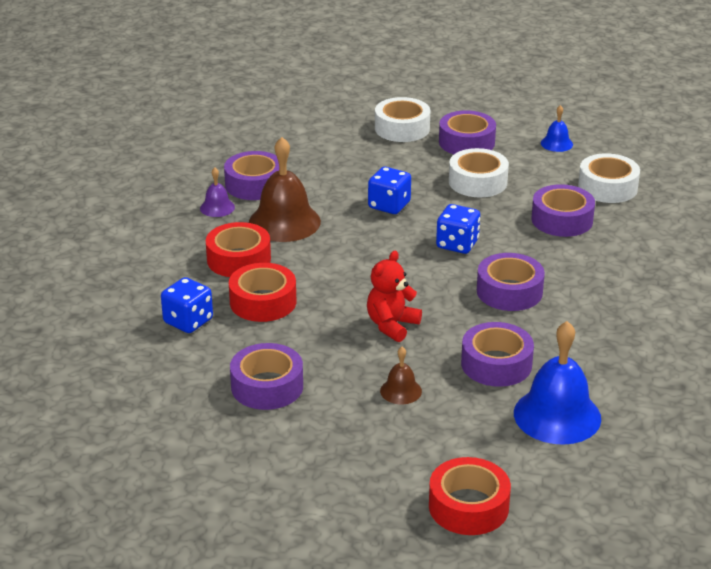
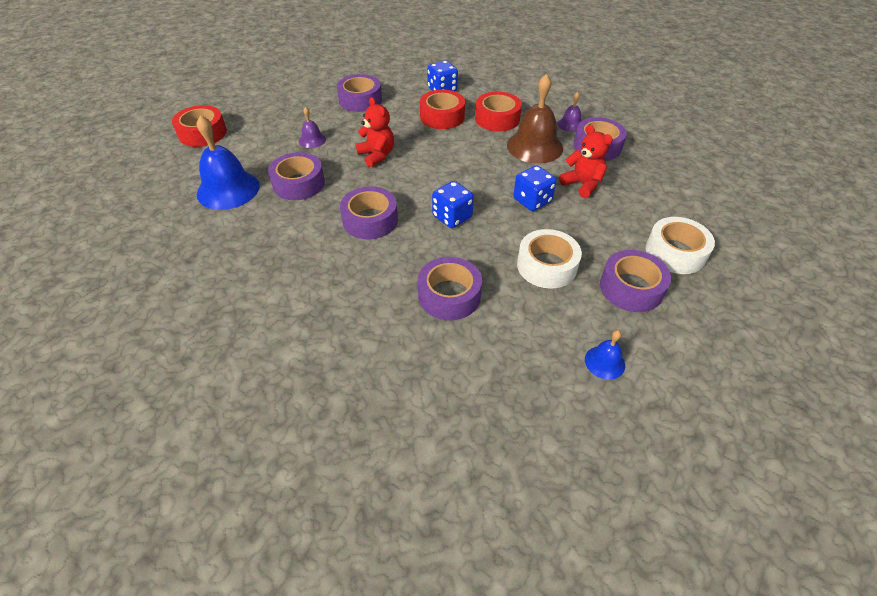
camera: 115 degrees right, 15 degrees up
brown bell [380,347,422,404] -> purple bell [299,107,326,148]
white tape [578,153,640,203] -> none
none -> red teddy bear [559,125,613,198]

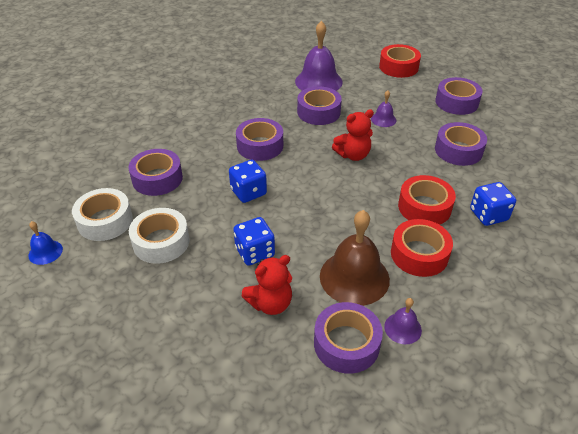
camera: 100 degrees right, 5 degrees down
blue bell [197,115,260,210] -> purple bell [295,21,343,91]
purple tape [600,250,671,312] -> purple tape moved to [435,77,483,115]
white tape [646,217,715,274] -> white tape moved to [72,188,133,241]

